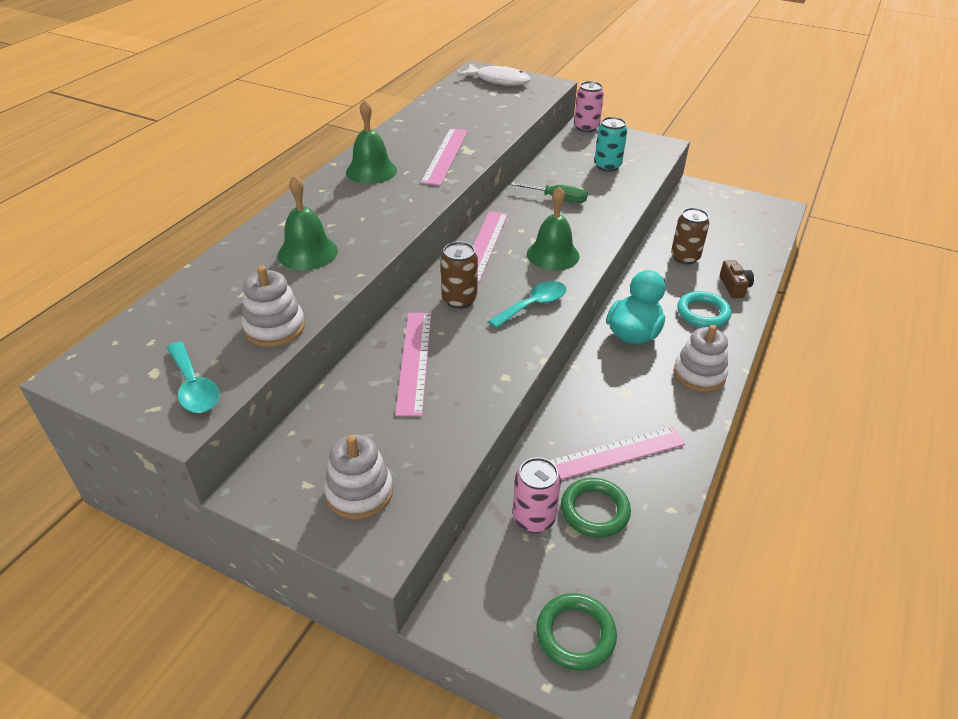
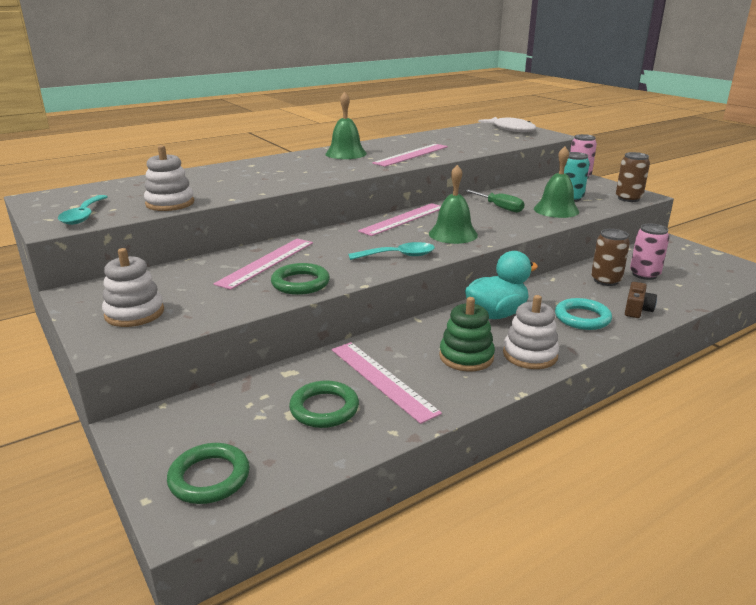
camera: 30 degrees right, 15 degrees down
green bell [278,175,338,270] -> green bell moved to [534,146,579,218]
brown can [441,241,478,309] -> brown can moved to [616,152,650,202]
pink can [513,457,561,533] -> pink can moved to [630,224,670,280]
pink ruler [550,427,685,480] -> pink ruler turned 45 degrees clockwise [332,342,442,424]
none -> green ring [271,263,330,295]
none -> green stacking toy [439,297,495,372]

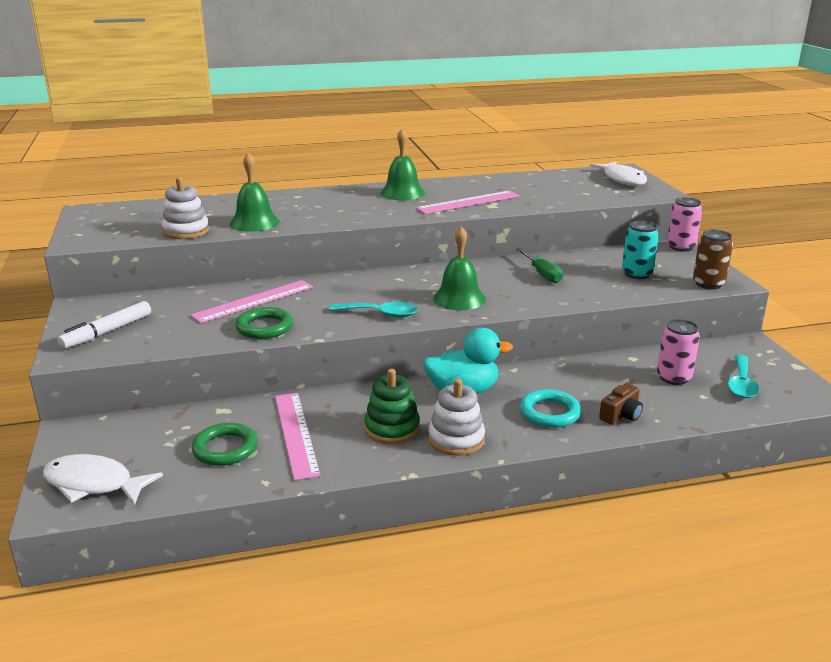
camera: 20 degrees right, 0 degrees up
turquoise spoon [58,195,107,225] -> turquoise spoon moved to [728,355,759,398]
white stacking toy [102,248,164,327] -> white marker [58,301,151,349]
green ring [167,443,250,504] -> white fish [43,454,163,506]
pink ruler [358,203,441,236] -> none
green bell [534,146,579,218] -> green bell moved to [230,153,279,232]
brown can [591,229,630,286] -> none

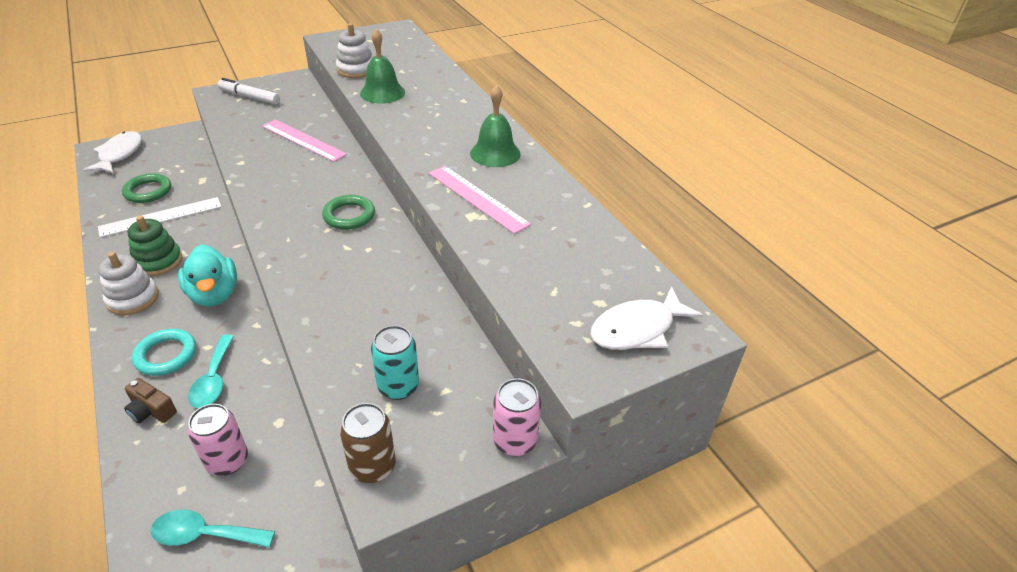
camera: 75 degrees right, 15 degrees up
green ring [235,307,293,339] -> green ring moved to [322,195,375,230]
pink ruler [275,393,321,481] -> white ruler [98,197,221,238]
turquoise spoon [329,302,418,318] -> turquoise spoon moved to [188,334,234,408]
green bell [433,226,486,310] -> none
green screwdriver [516,248,563,283] -> none

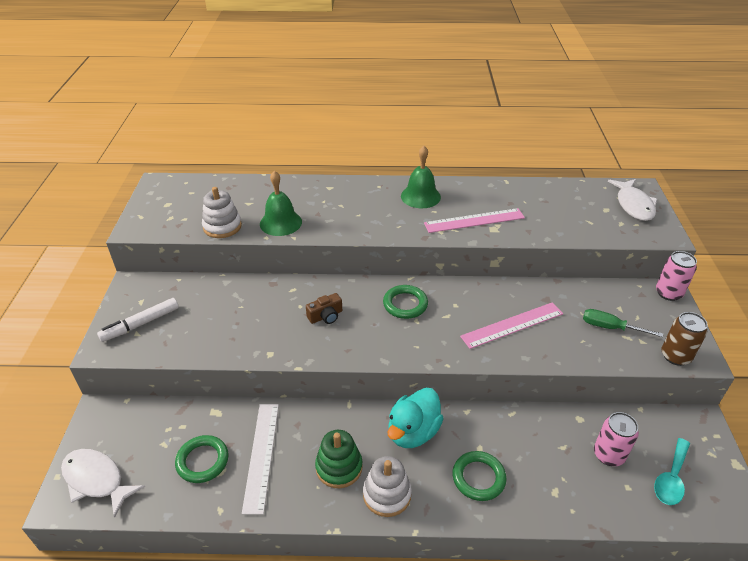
camera: 60 degrees left, 0 degrees up
brown camera [124,378,177,423] -> brown camera moved to [306,293,342,324]
turquoise ring [132,329,196,376] -> green ring [452,451,506,501]
turquoise duck [178,244,237,307] -> turquoise duck turned 120 degrees clockwise [387,388,444,448]
turquoise spoon [188,334,234,408] -> none
pink ruler [262,119,347,162] -> pink ruler moved to [460,302,563,349]
turquoise can [371,325,419,400] -> green screwdriver [583,309,663,337]

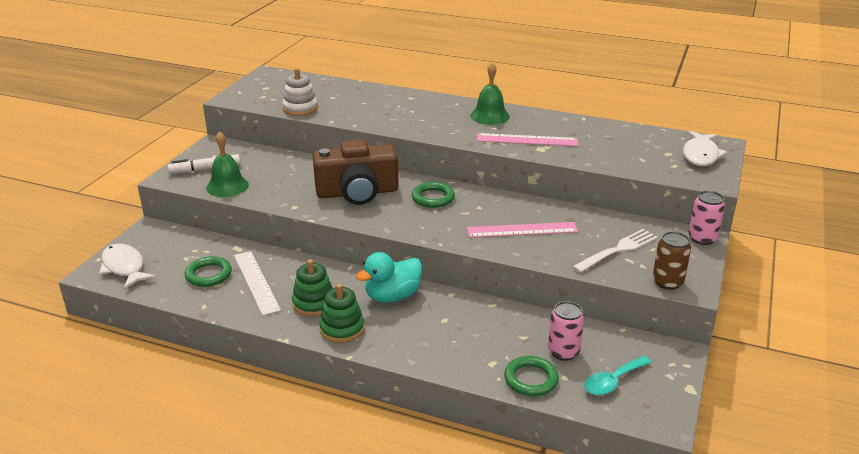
camera: 20 degrees right, 10 degrees down
white ruler [242,404,279,515] -> white ruler turned 45 degrees counterclockwise [234,251,281,316]
green bell [260,171,302,236] -> green bell moved to [206,131,249,197]
brown camera [306,293,342,324] -> brown camera [313,140,399,205], size x2.48
white stacking toy [363,456,412,517] -> green stacking toy [319,284,364,343]
green ring [452,451,506,501] -> green ring moved to [504,356,559,396]
green screwdriver [583,309,663,337] -> white fork [572,229,658,273]

